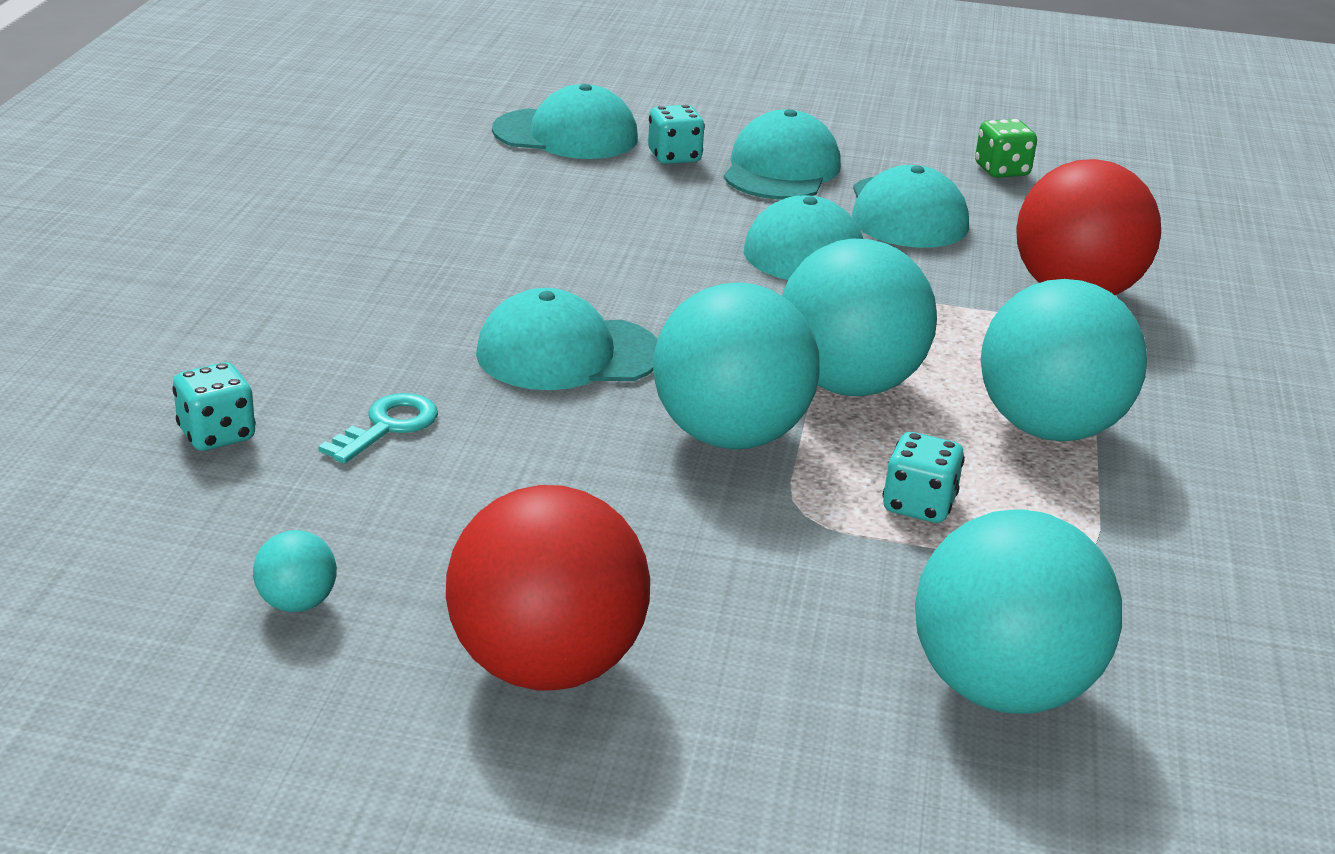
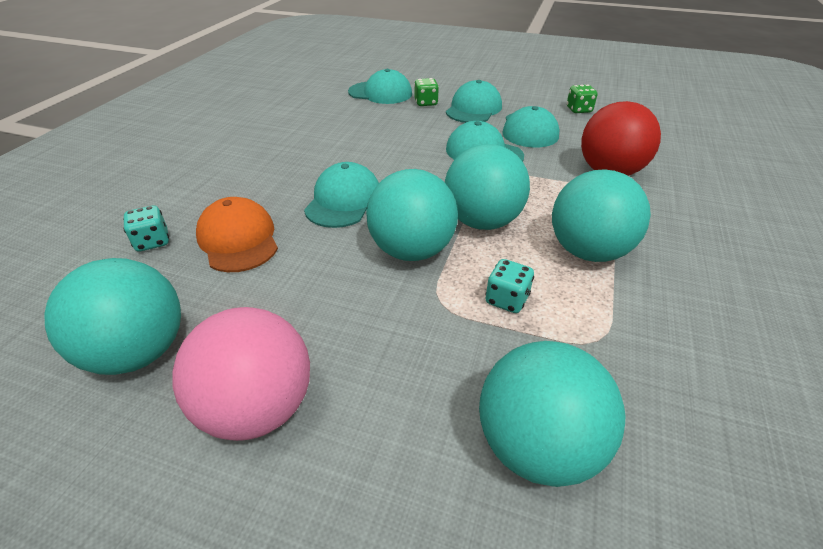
camera: 10 degrees right, 10 degrees up
turquoise ball [253,530,337,612] -> turquoise ball [44,258,181,375], size x2.36
turquoise key [318,393,438,464] -> orange cap [196,197,278,272]
red ball [446,485,650,691] -> pink ball [172,307,310,441]
turquoise cap [476,288,658,390] -> turquoise cap turned 105 degrees clockwise [304,162,379,228]
turquoise dice [648,105,705,164] -> green dice [414,78,439,106]

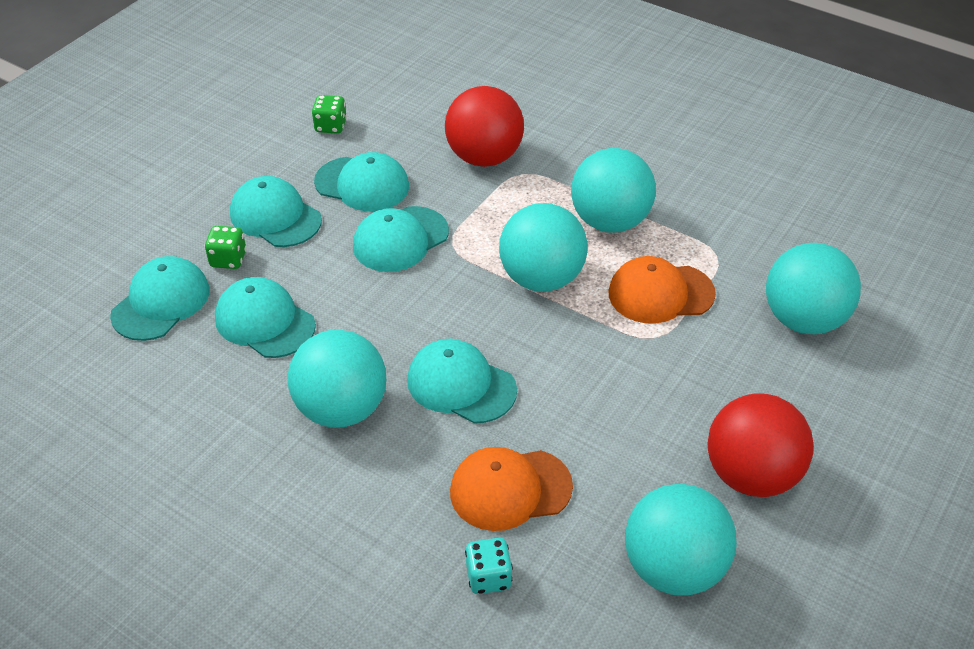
camera: 75 degrees left, 5 degrees up
pink ball [172,307,310,441] -> red ball [707,393,814,497]
turquoise ball [366,169,458,261] -> turquoise ball moved to [287,330,386,428]
turquoise dice [485,259,534,313] -> orange cap [609,256,716,324]
none -> turquoise cap [215,277,316,358]

